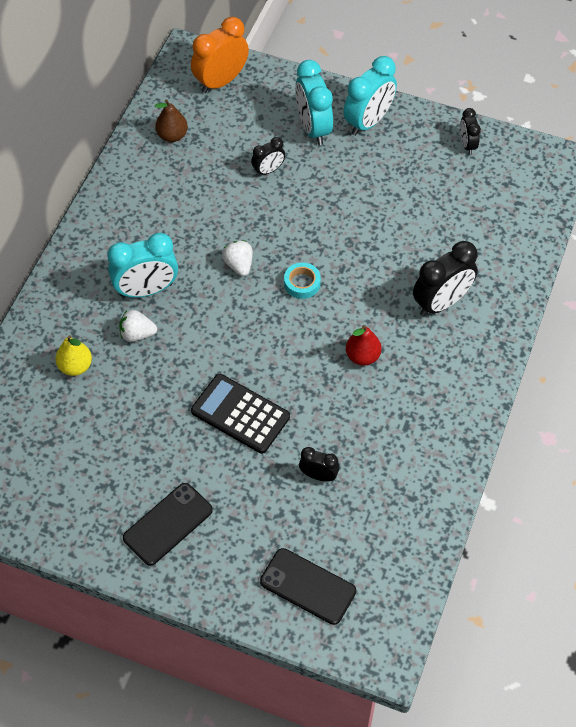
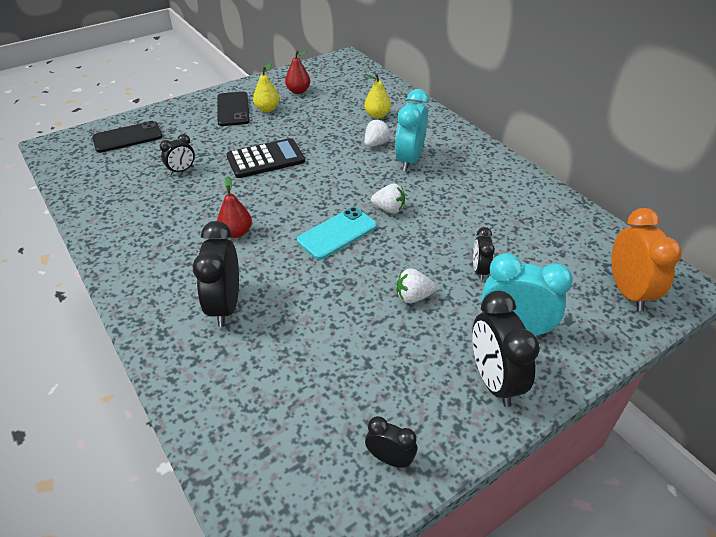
camera: 125 degrees right, 15 degrees down
brown pear [155,99,188,142] -> none
turquoise tape [284,263,321,299] -> turquoise phone [297,207,377,260]
turquoise clock [343,56,397,136] -> black clock [472,291,540,407]
none -> yellow pear [253,62,280,112]
none -> red pear [285,50,310,94]
none -> white strawberry [397,268,436,303]

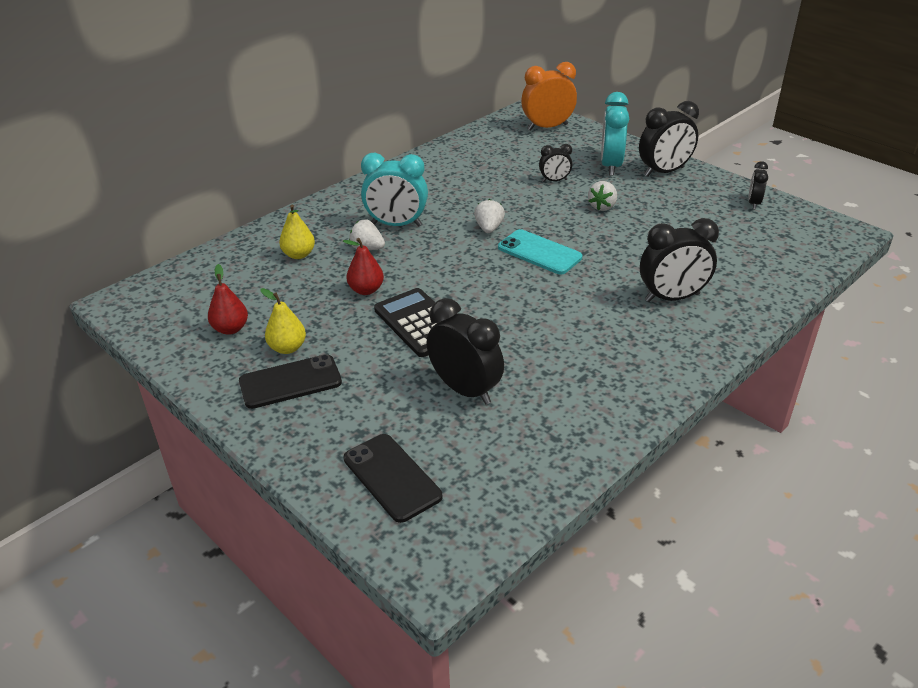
camera: 100 degrees left, 5 degrees down
black clock [160,134,195,175] -> black clock [427,298,504,404], size x1.84
red pear [217,176,252,238] -> red pear moved to [343,238,384,295]
white strawberry [397,268,436,303] -> white strawberry turned 45 degrees clockwise [588,181,617,211]

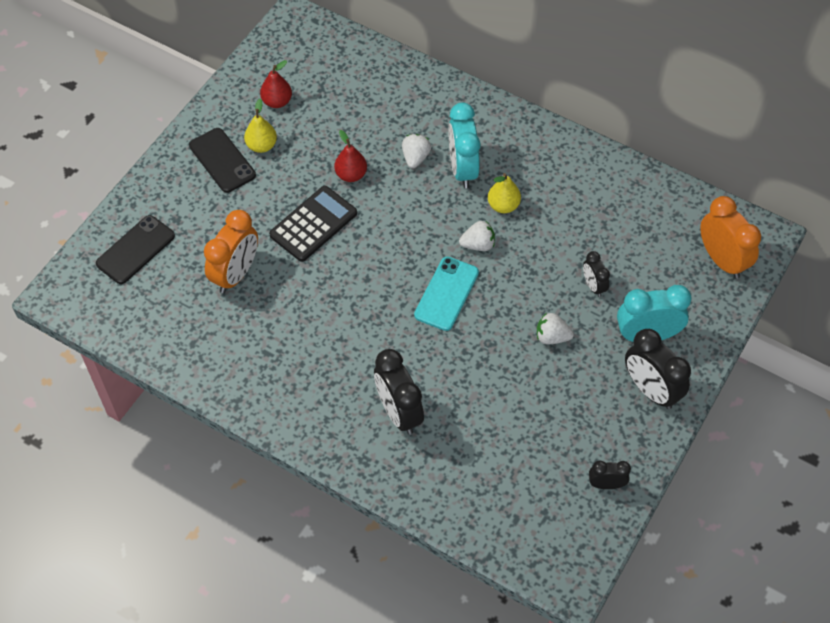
camera: 75 degrees right, 20 degrees up
yellow pear [279,205,315,259] -> yellow pear moved to [488,173,521,213]
black clock [427,298,504,404] -> orange clock [204,210,258,293]

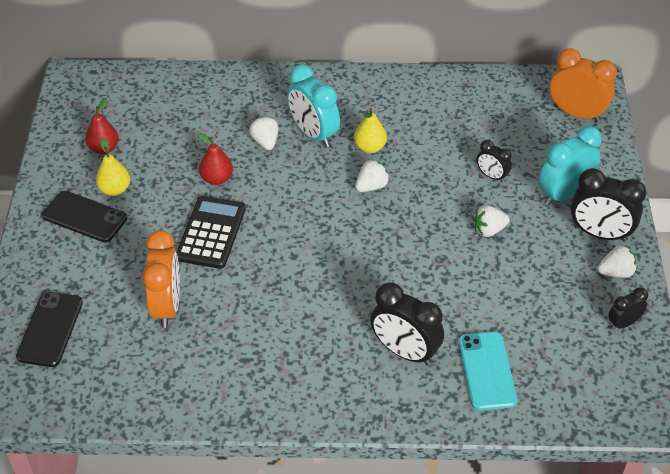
camera: 30 degrees left, 10 degrees down
turquoise phone [414,257,479,331] -> turquoise phone moved to [459,332,517,410]
none -> white strawberry [597,245,636,278]

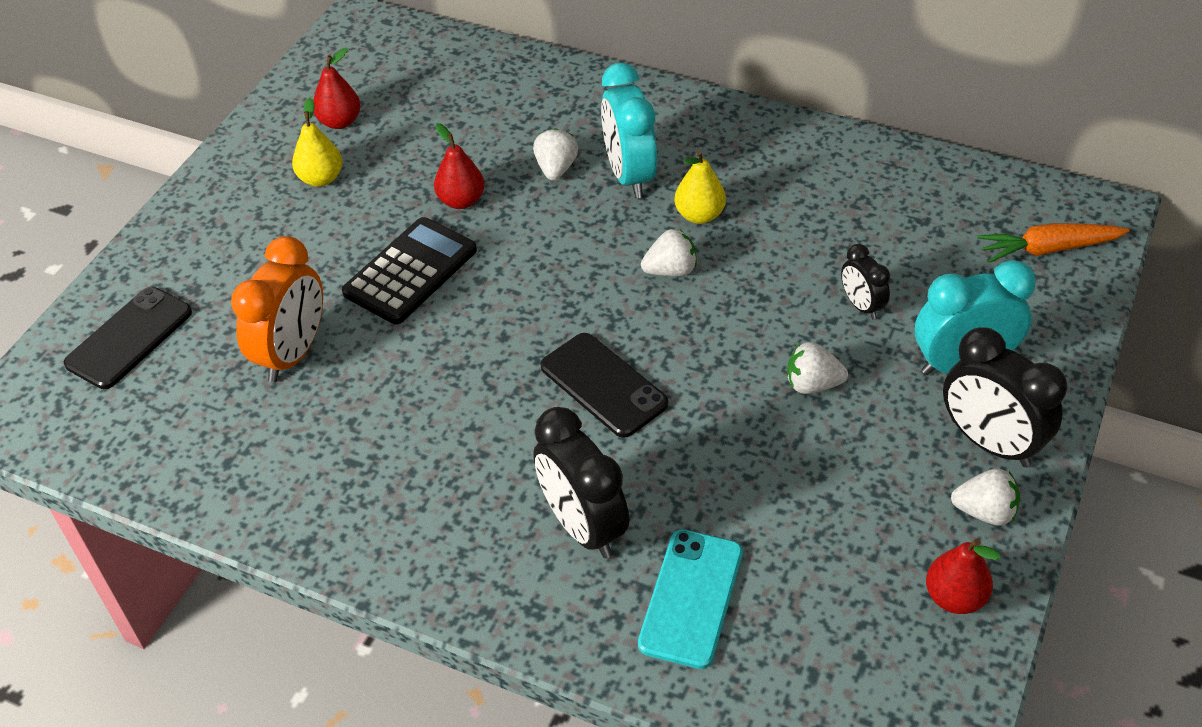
camera: 25 degrees right, 0 degrees up
black phone [42,191,127,243] -> black phone moved to [540,333,668,438]
orange clock [550,48,617,122] -> orange carrot [977,223,1130,263]
black clock [608,287,648,330] -> red pear [926,539,1000,614]

